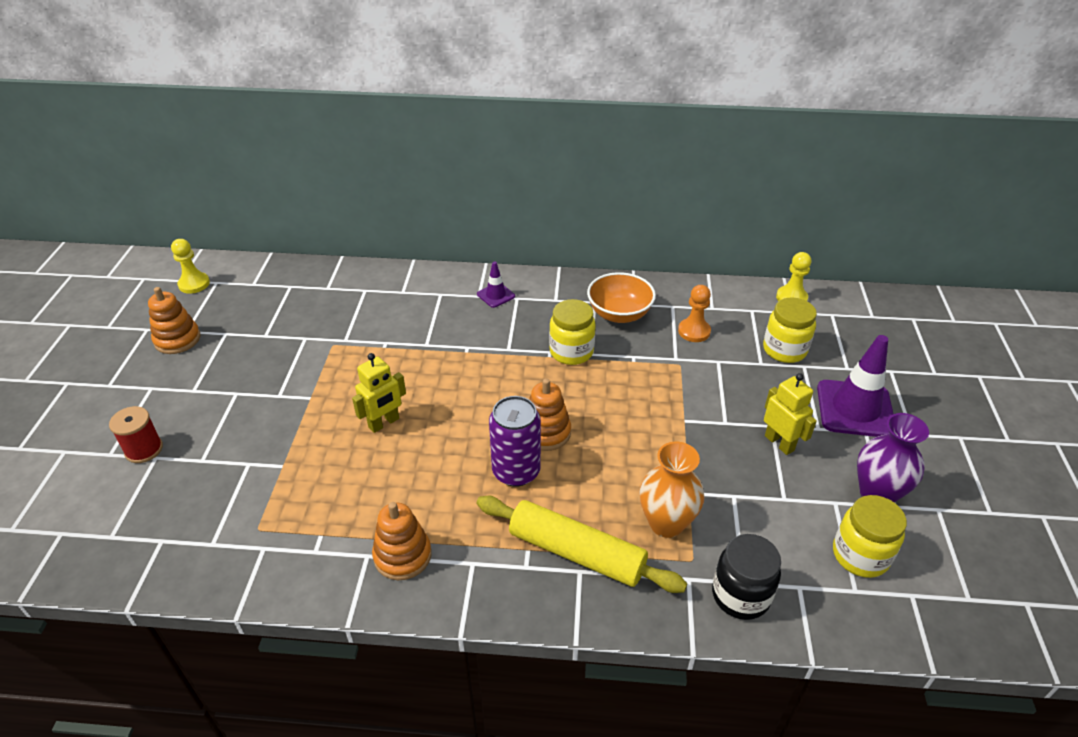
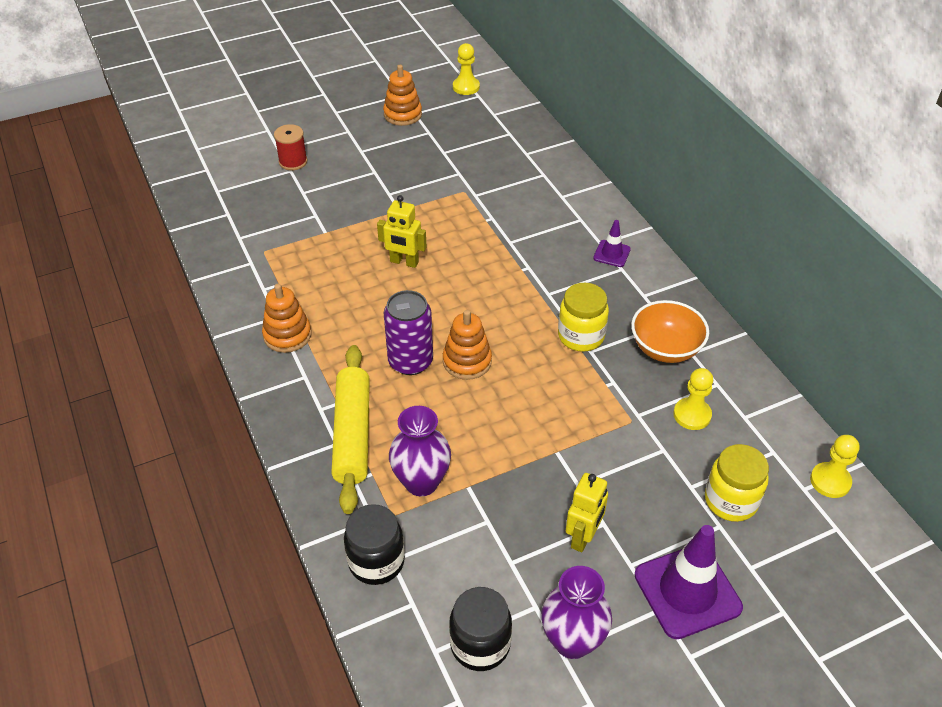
camera: 60 degrees right, 5 degrees up
orange vase [639,442,705,538] -> purple vase [389,406,451,496]
orange pawn [678,285,711,342] -> yellow pawn [673,368,713,430]
yellow jar [833,495,907,578] -> black jar [449,587,512,671]

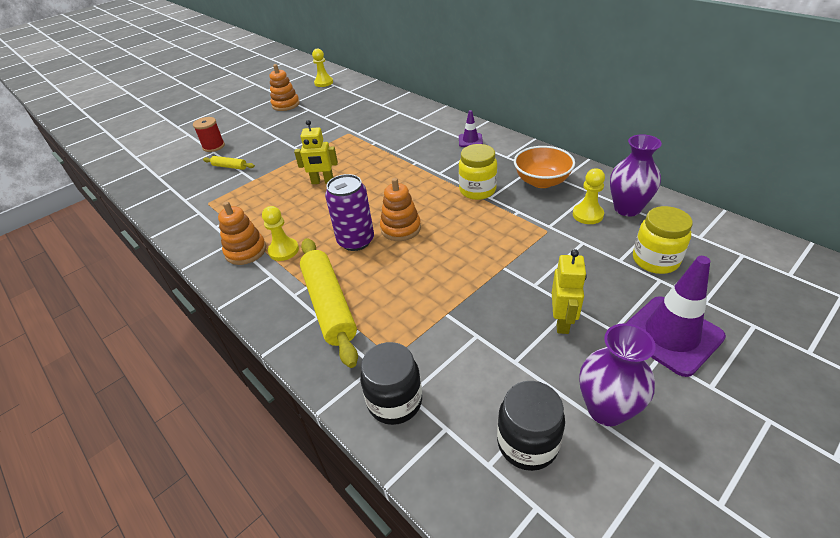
camera: 15 degrees left, 5 degrees down
purple vase [389,406,451,496] -> purple vase moved to [610,134,662,217]
yellow pawn [810,435,859,498] -> yellow pawn moved to [262,206,299,261]
none -> yellow rolling pin [203,156,255,170]

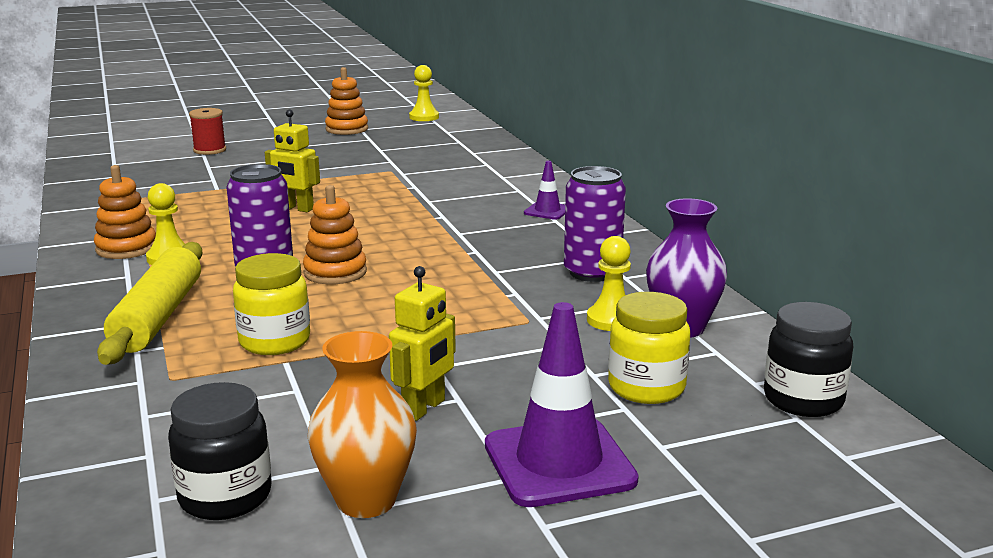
camera: 20 degrees right, 20 degrees down
yellow rolling pin [203,156,255,170] -> none
black jar [360,342,422,425] -> black jar moved to [764,302,853,417]
yellow jar [458,144,497,200] -> yellow jar moved to [233,253,310,355]
orange bowl [514,146,575,188] -> purple can [564,166,626,282]
purple vase [580,323,656,426] -> orange vase [307,331,417,518]

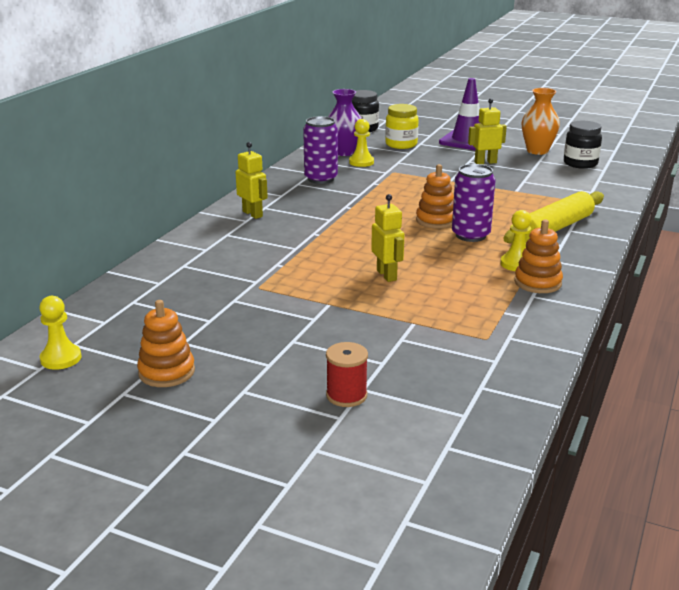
camera: 135 degrees left, 5 degrees up
yellow jar [233,253,310,355] -> none
purple traffic cone [524,161,565,220] -> yellow robot [235,142,268,219]

